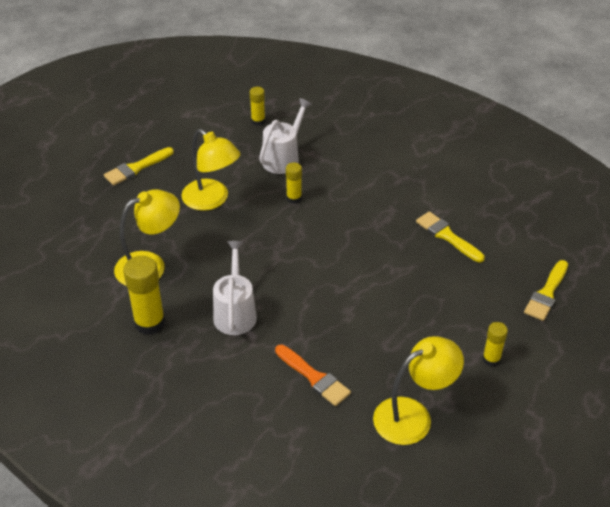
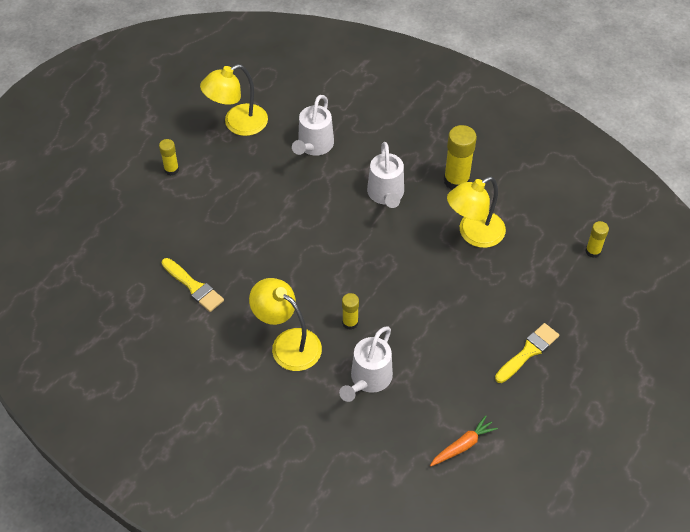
camera: 175 degrees right, 10 degrees up
yellow lamp [182,129,240,211] -> yellow lamp moved to [249,278,322,371]
yellow glue stick [250,87,265,126] -> yellow glue stick moved to [585,221,609,258]
orange brush [275,345,351,406] -> white watering can [292,95,334,156]
yellow brush [524,260,568,321] -> none
none -> orange carrot [430,415,498,466]

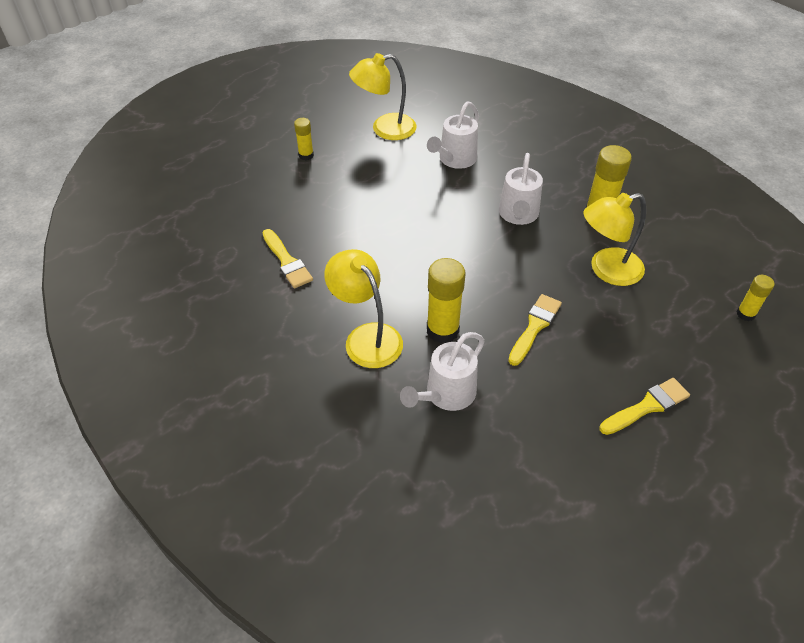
camera: 15 degrees right, 5 degrees down
yellow glue stick [342,293,359,330] -> yellow glue stick [427,258,465,343], size x1.76
orange carrot [430,415,498,466] -> none
none -> yellow brush [508,294,562,366]

